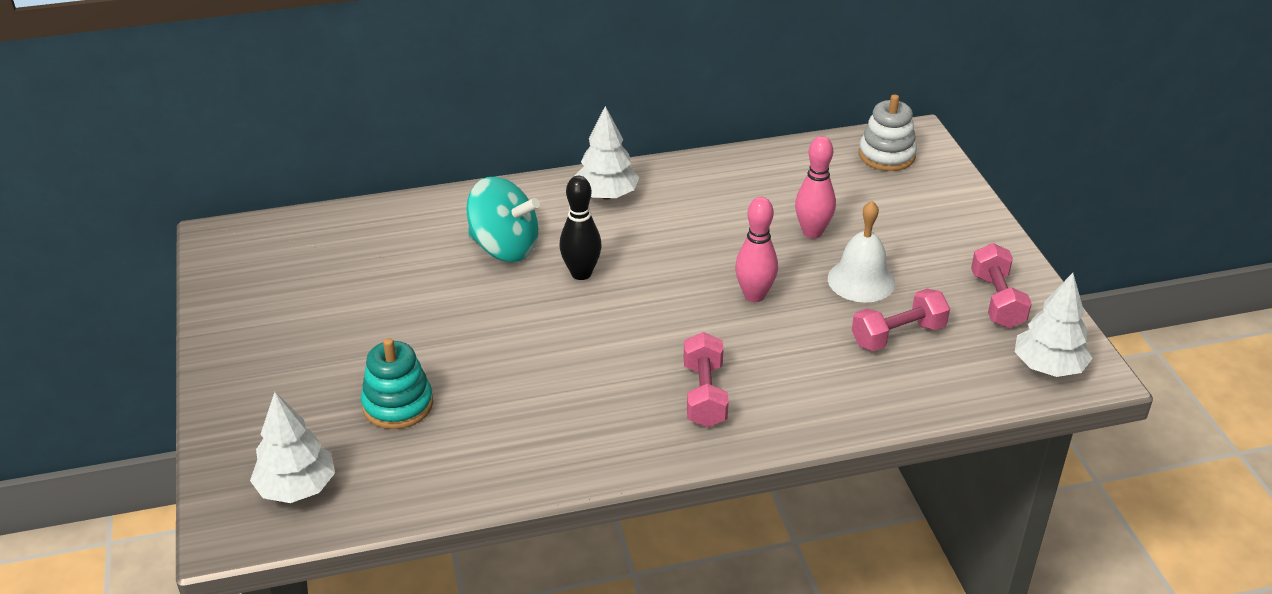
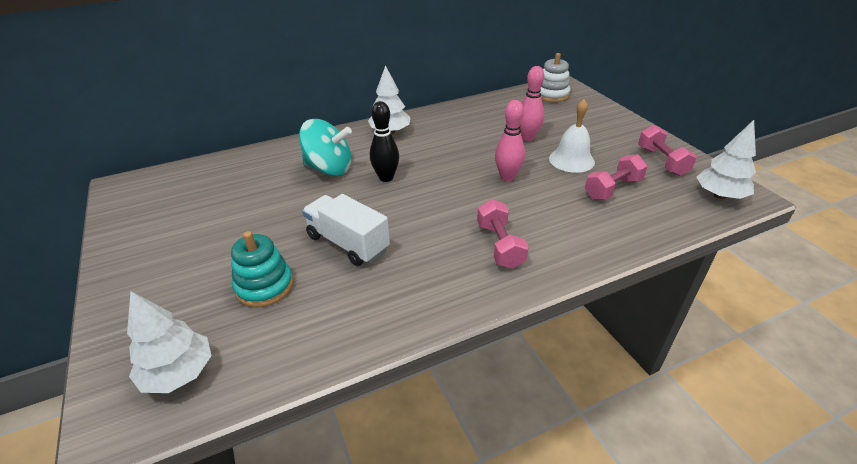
camera: 10 degrees left, 0 degrees up
none -> white truck [302,194,390,266]

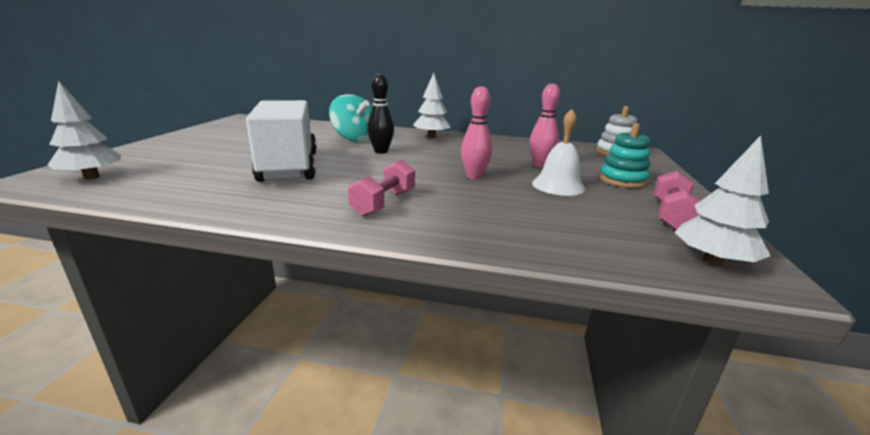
camera: 35 degrees right, 15 degrees down
turquoise stacking toy [231,231,293,307] -> turquoise stacking toy moved to [599,123,651,188]
white truck [302,194,390,266] -> white truck [246,100,317,182], size x1.52
pink dumbbell [585,154,647,200] -> none

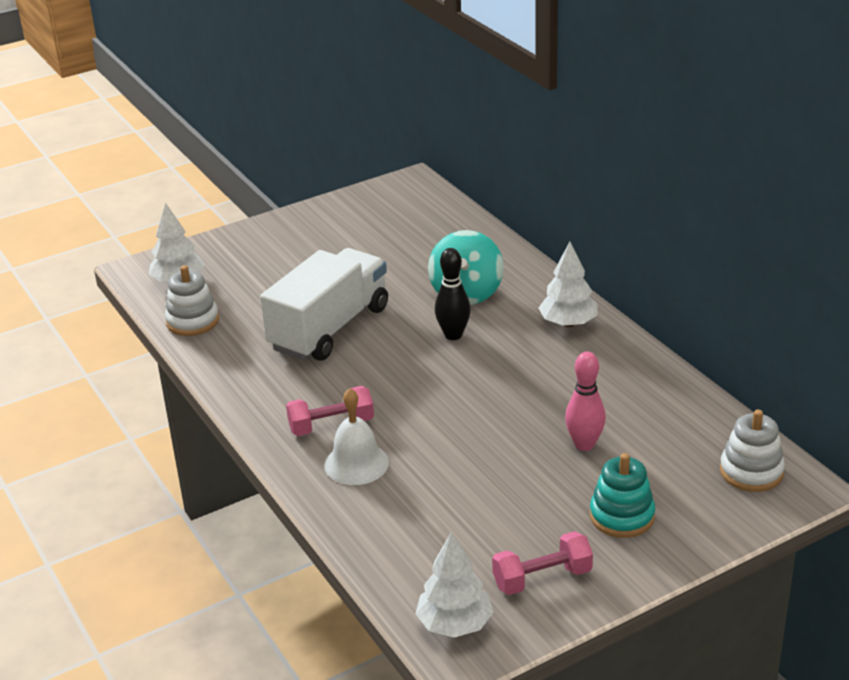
camera: 50 degrees right, 10 degrees up
pink bowling pin [461,86,492,179] -> none
white bell [532,109,585,196] -> white bell moved to [324,388,389,485]
none -> white stacking toy [165,265,219,336]

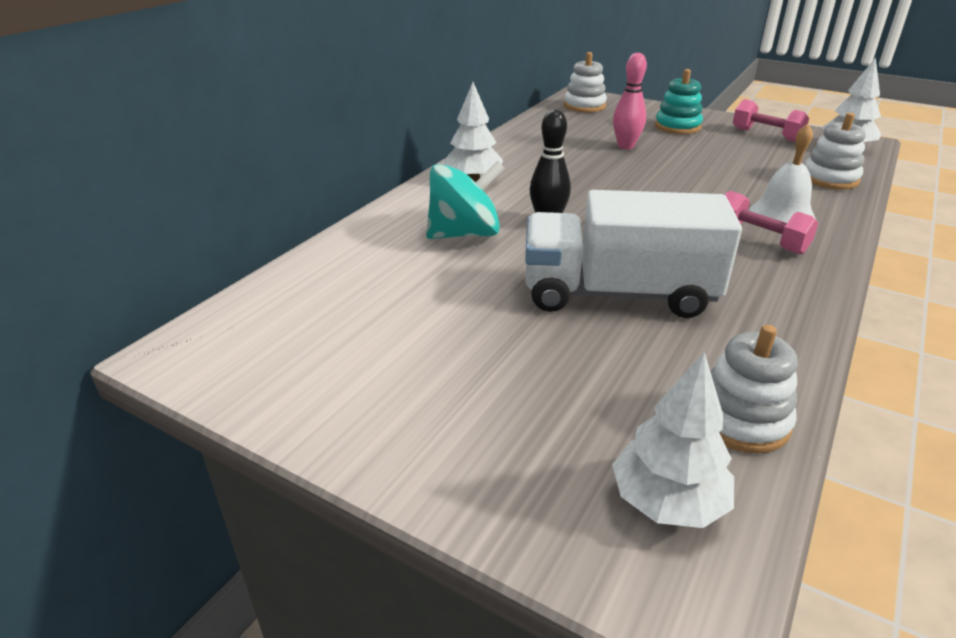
camera: 120 degrees left, 0 degrees up
none -> white stacking toy [804,113,866,190]

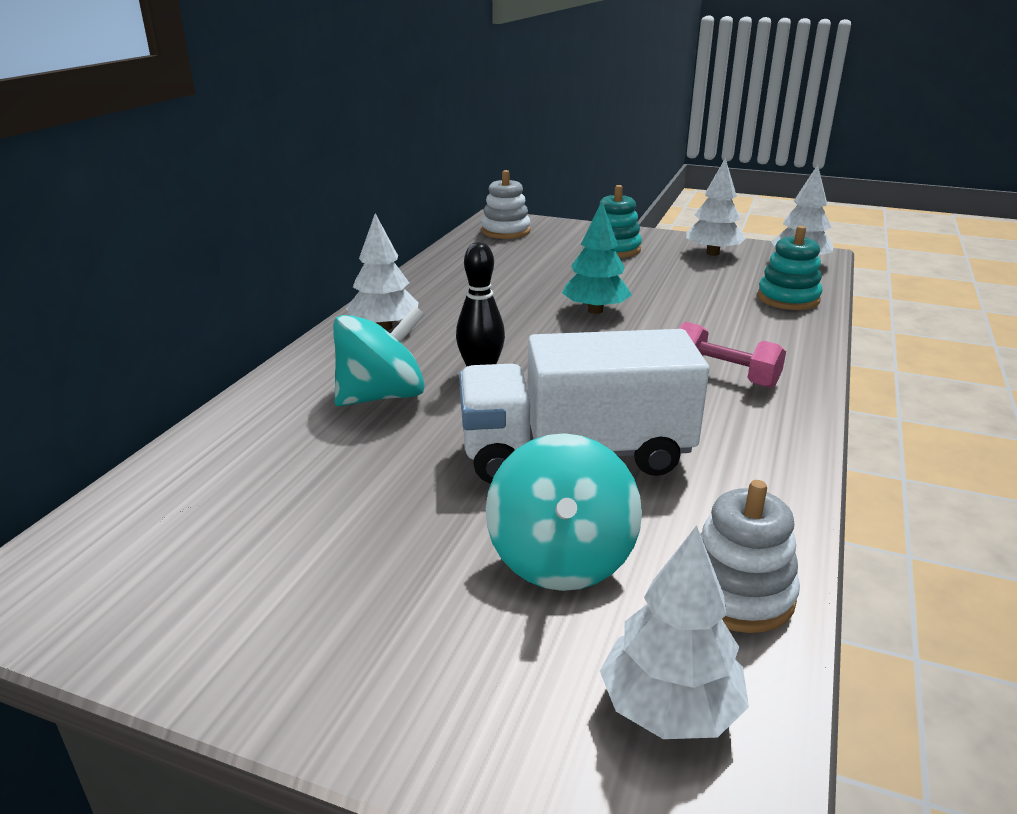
camera: 10 degrees left, 5 degrees down
pink bowling pin [613,53,647,149] -> none
pink dumbbell [733,99,809,142] -> white tree [686,158,746,256]
white bell [749,124,816,223] -> none
white stacking toy [804,113,866,190] -> turquoise stacking toy [757,226,823,310]
none -> turquoise spinning top [486,433,642,591]
none -> turquoise tree [562,201,632,314]

